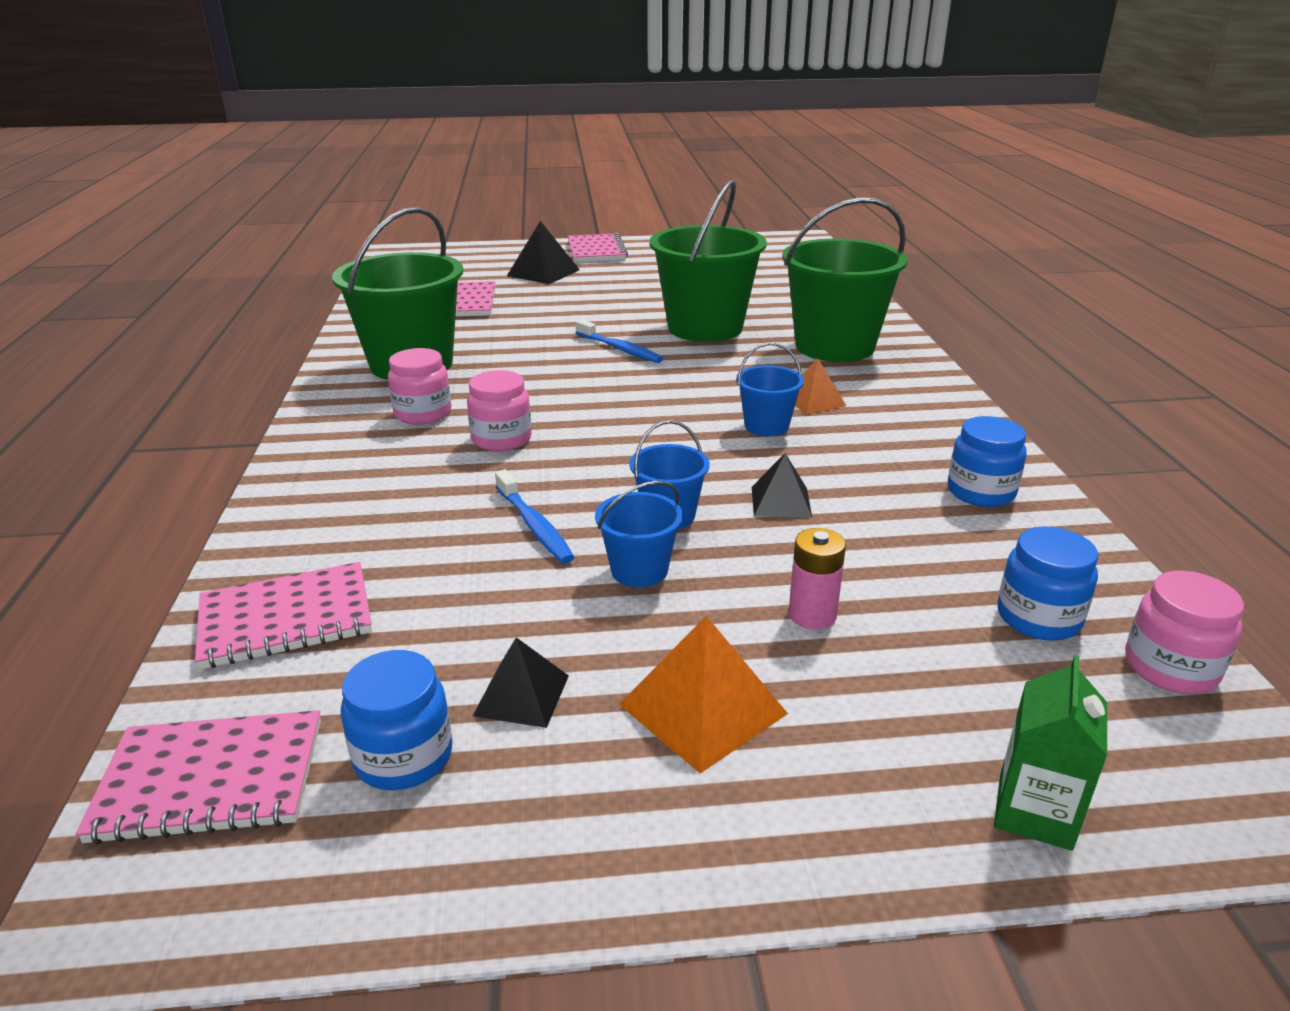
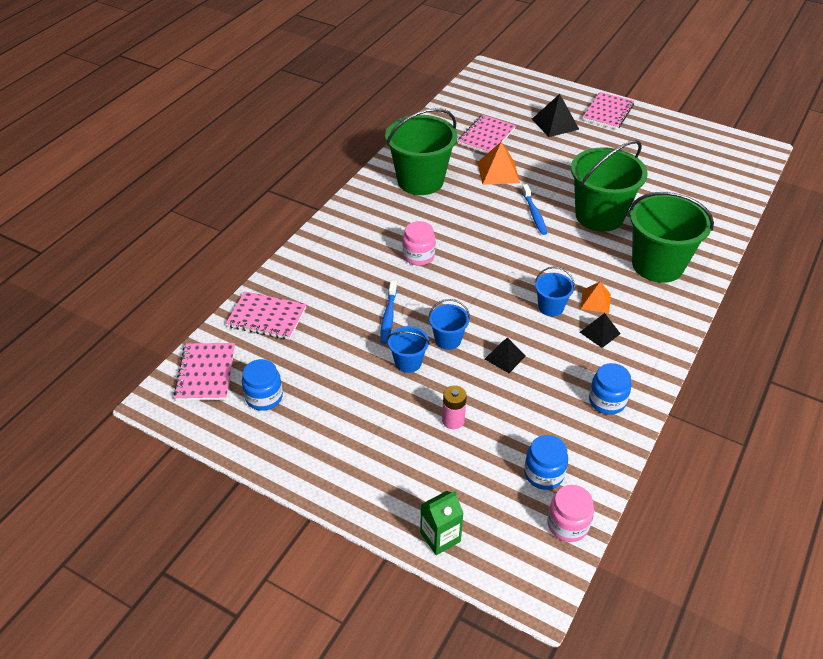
camera: 35 degrees right, 15 degrees up
pink notebook [75,710,321,845] -> pink notebook turned 60 degrees clockwise [173,343,235,401]
pink jar [388,348,451,425] -> none
black pyramid [473,637,569,728] -> black pyramid moved to [580,313,620,348]
orange pyramid [619,616,788,773] -> orange pyramid moved to [477,141,520,185]

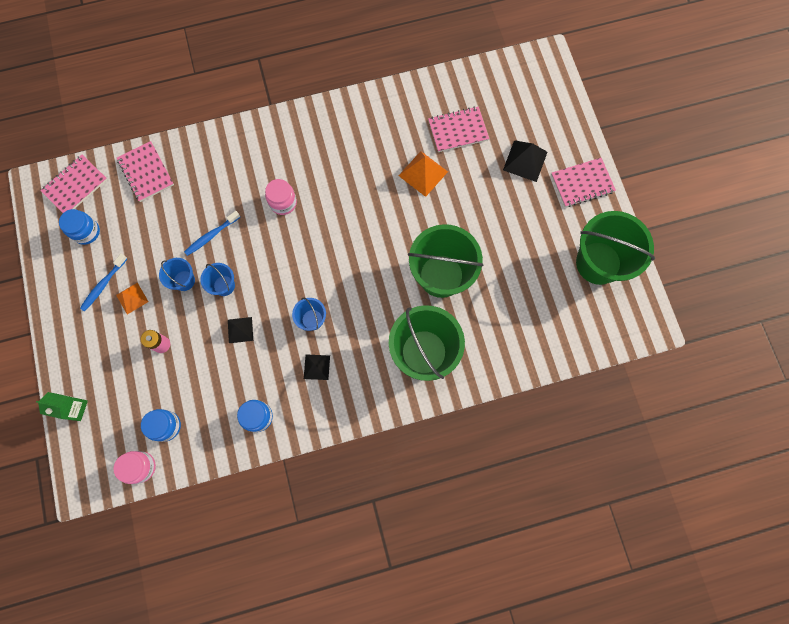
camera: 45 degrees right, 30 degrees up
green bucket [385,108,458,195] -> green bucket moved to [576,211,655,285]
blue toothbrush [522,184,547,235] -> blue toothbrush moved to [80,254,128,311]
orange pyramid [581,281,611,313] -> orange pyramid moved to [116,282,148,315]

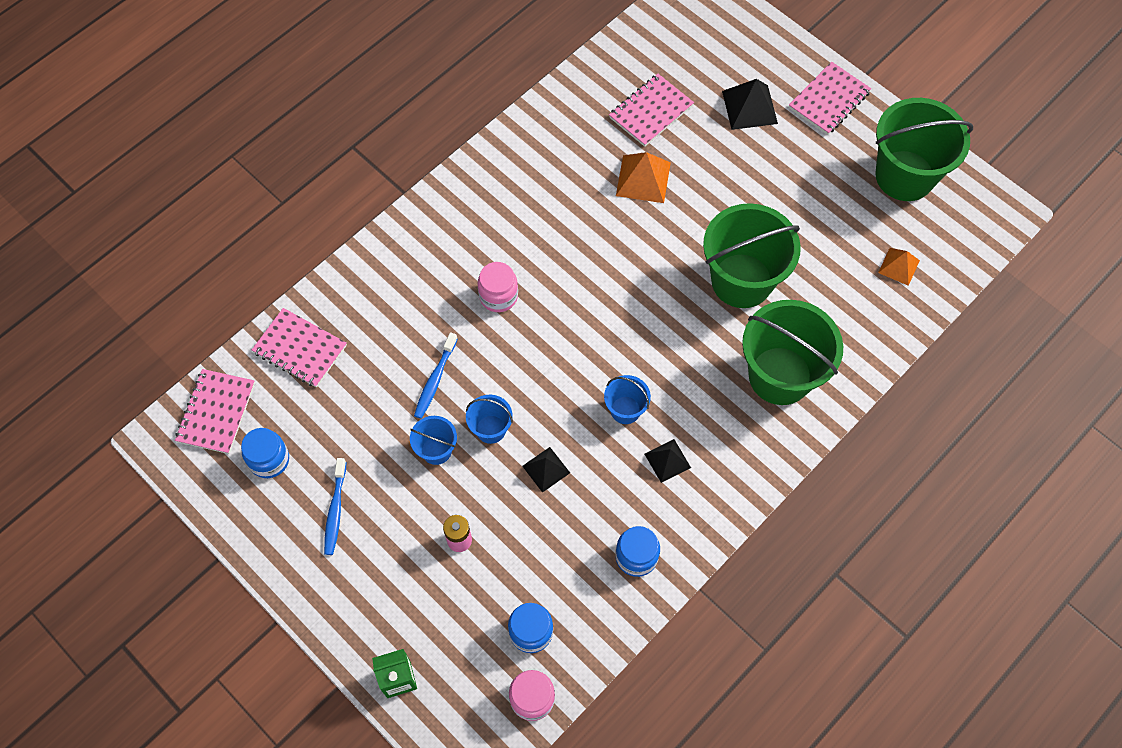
camera: 30 degrees left, 10 degrees down
orange pyramid [116,282,148,315] -> orange pyramid moved to [878,248,920,286]

